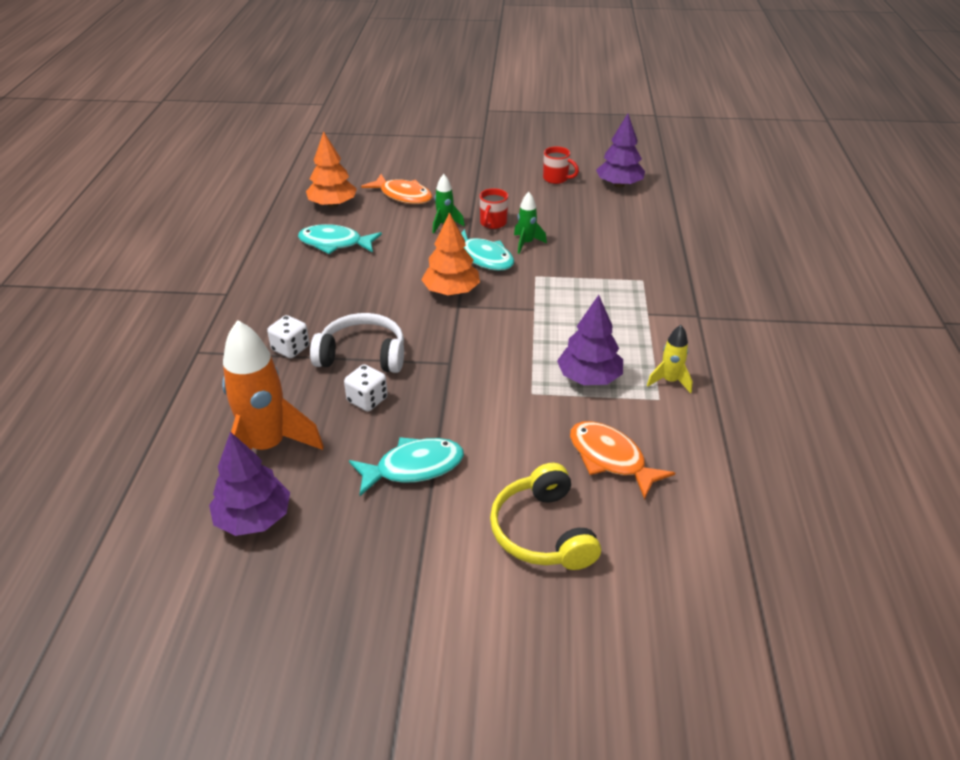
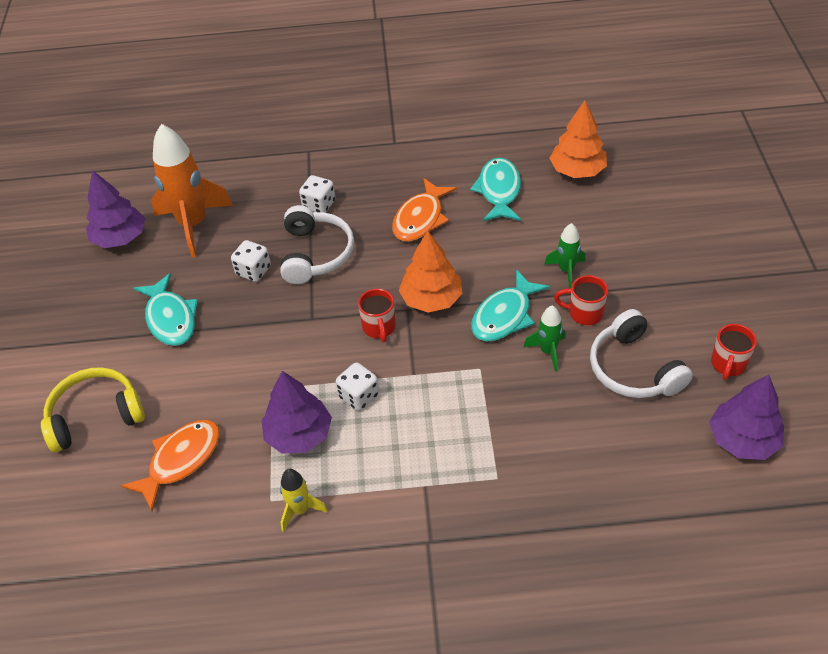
camera: 85 degrees right, 10 degrees up
orange fish [361,174,432,204] -> orange fish moved to [392,178,457,242]
none -> white dice [336,362,379,411]
none -> red mug [358,289,396,342]
none -> white headphones [590,309,693,398]

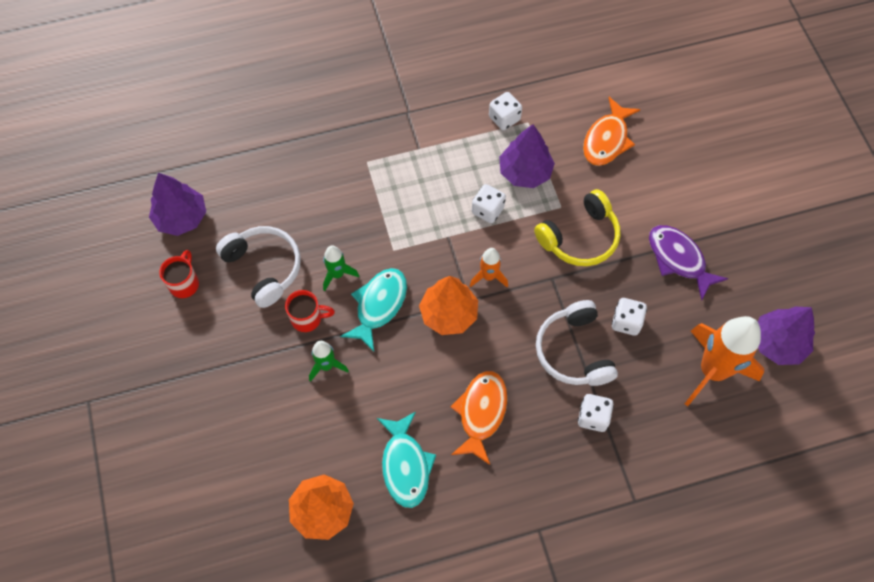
camera: 165 degrees right, 15 degrees up
yellow headphones [41,367,145,453] -> yellow headphones moved to [534,189,620,266]
turquoise fish [133,273,198,346] -> purple fish [649,225,728,301]
yellow rocket [280,469,328,532] -> white dice [489,92,522,130]
red mug [358,289,396,342] -> orange rocket [470,248,508,288]

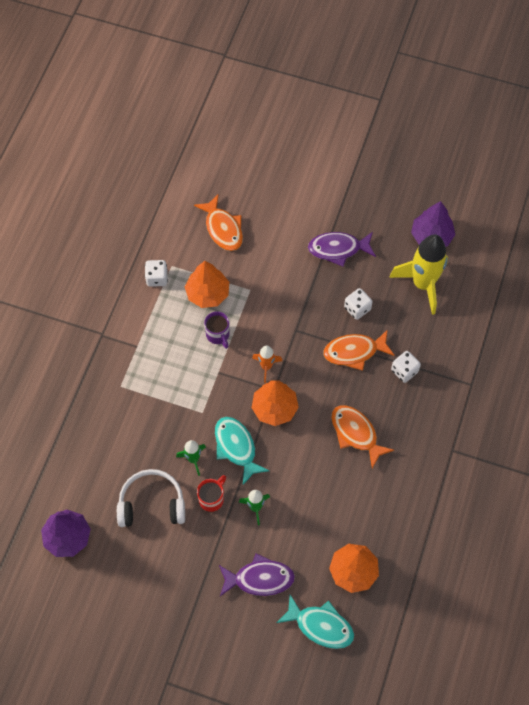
camera: 55 degrees left, 0 degrees up
red mug [159,250,199,298] -> none
turquoise fish [377,411,436,508] -> turquoise fish moved to [277,595,354,649]
white dice [472,184,506,223] -> purple mug [204,311,230,349]
purple tree [499,124,555,188] -> orange tree [185,261,229,308]
yellow headphones [534,189,620,266] -> none
white headphones [536,300,618,386] -> orange fish [323,329,395,371]
orange rocket [685,316,764,406] -> yellow rocket [389,234,448,315]
none -> purple fish [219,553,295,596]

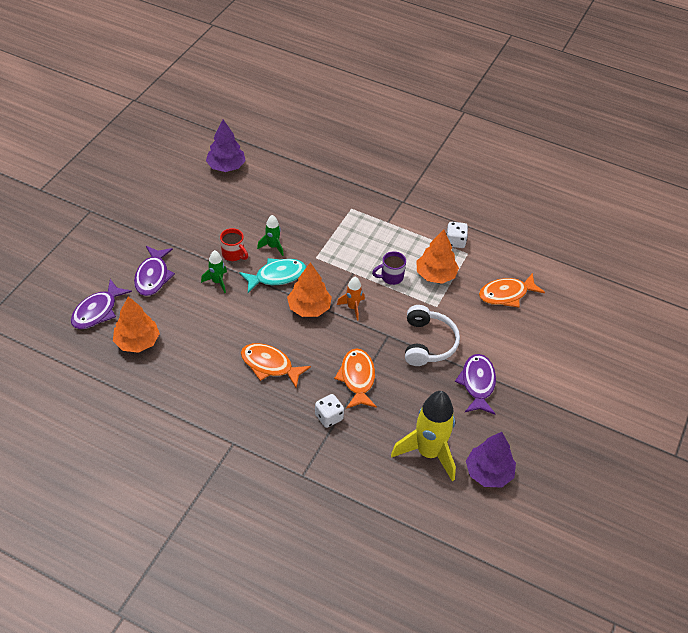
camera: 95 degrees right, 15 degrees down
white headphones [117,469,185,527] -> white headphones moved to [405,305,460,366]
turquoise fish [277,595,354,649] -> purple fish [71,279,132,329]
orange fish [331,405,394,468] -> orange fish turned 120 degrees counterclockwise [241,343,311,388]
white dice [344,288,373,320] -> none

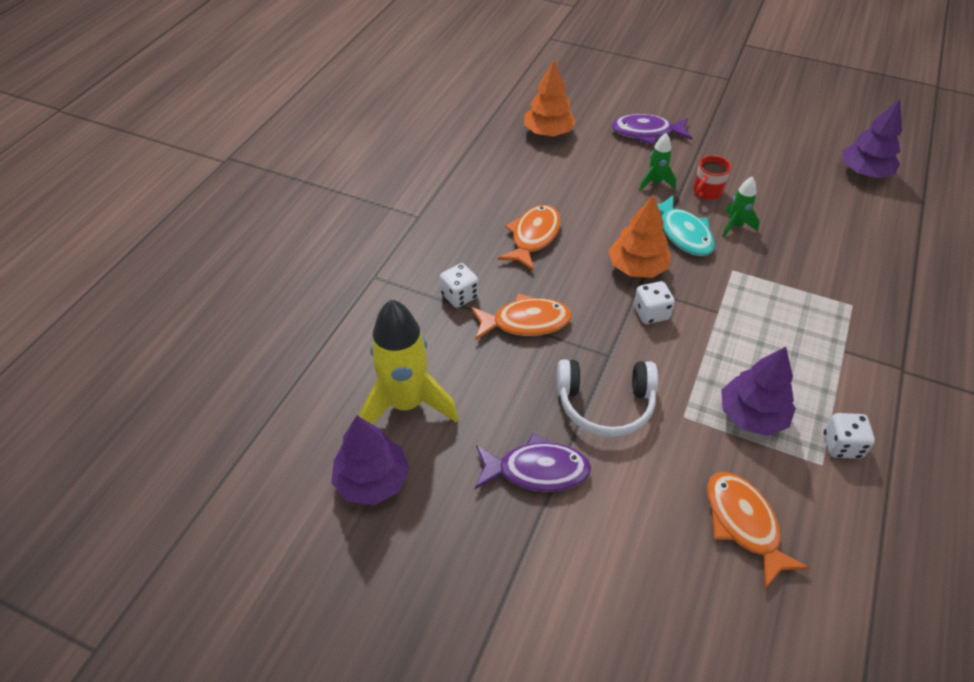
camera: 90 degrees right, 0 degrees up
purple fish [71,279,132,329] -> none
orange rocket [337,277,365,321] -> white dice [634,281,675,324]
purple mug [372,251,406,285] -> none
orange tree [416,229,459,284] -> purple tree [721,347,796,436]

